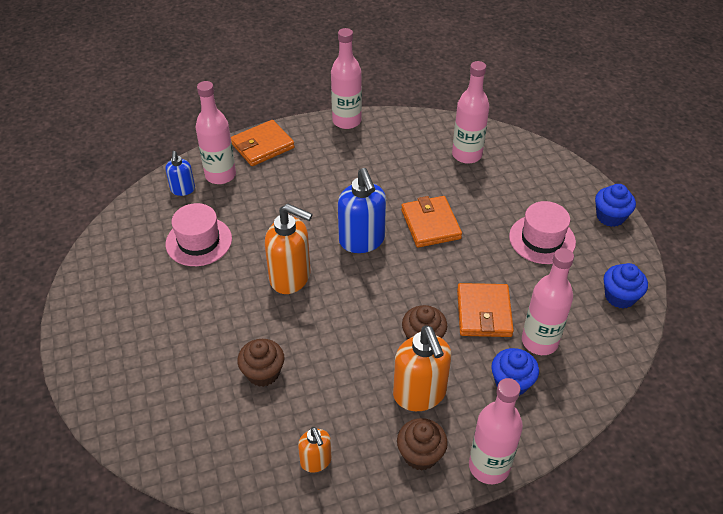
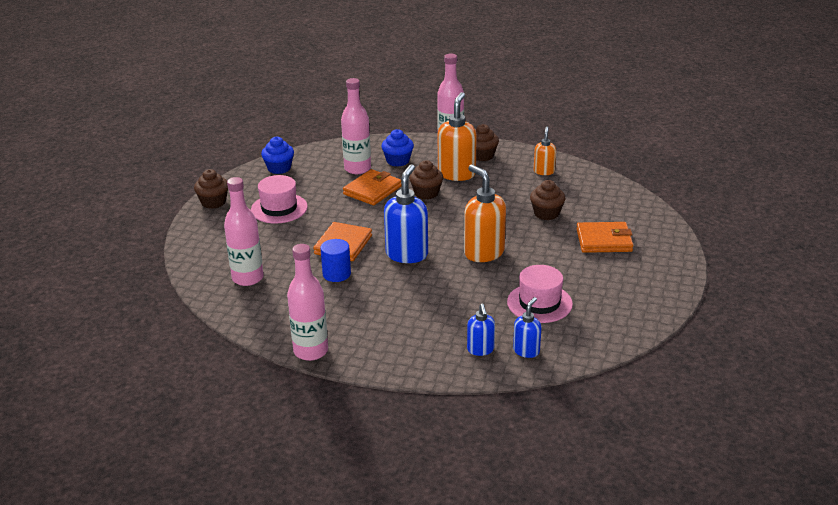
camera: 145 degrees left, 15 degrees down
pink bottle [196,81,236,184] -> blue soap dispenser [467,304,495,356]
orange wallet [231,120,295,166] -> orange wallet moved to [576,222,633,253]
blue cupcake [595,184,636,227] -> brown cupcake [194,169,228,209]
none -> blue cylinder [320,239,351,282]

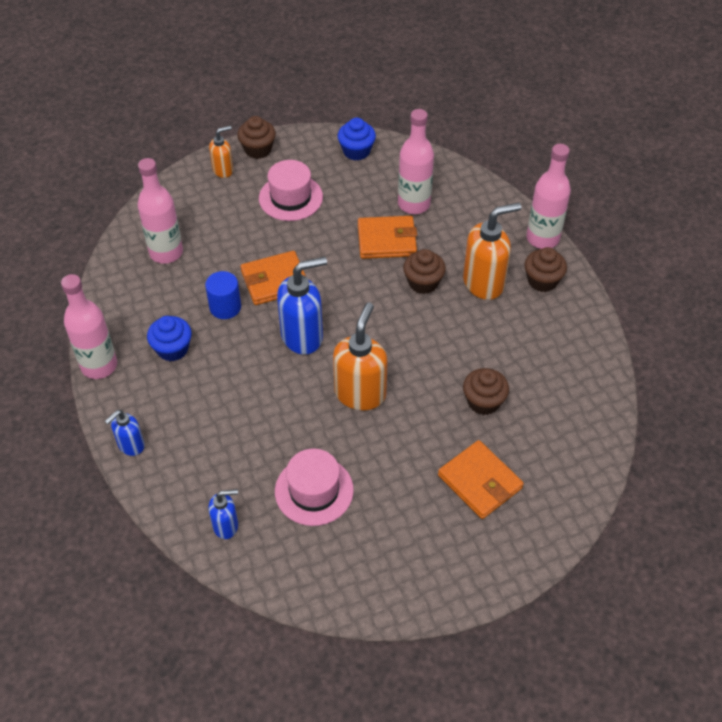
camera: 50 degrees right, 20 degrees up
blue cupcake [381,129,414,167] -> blue cupcake moved to [147,316,192,361]
blue soap dispenser [467,304,495,356] -> blue soap dispenser moved to [105,410,145,456]
orange soap dispenser [534,127,556,175] -> orange soap dispenser moved to [209,126,233,178]

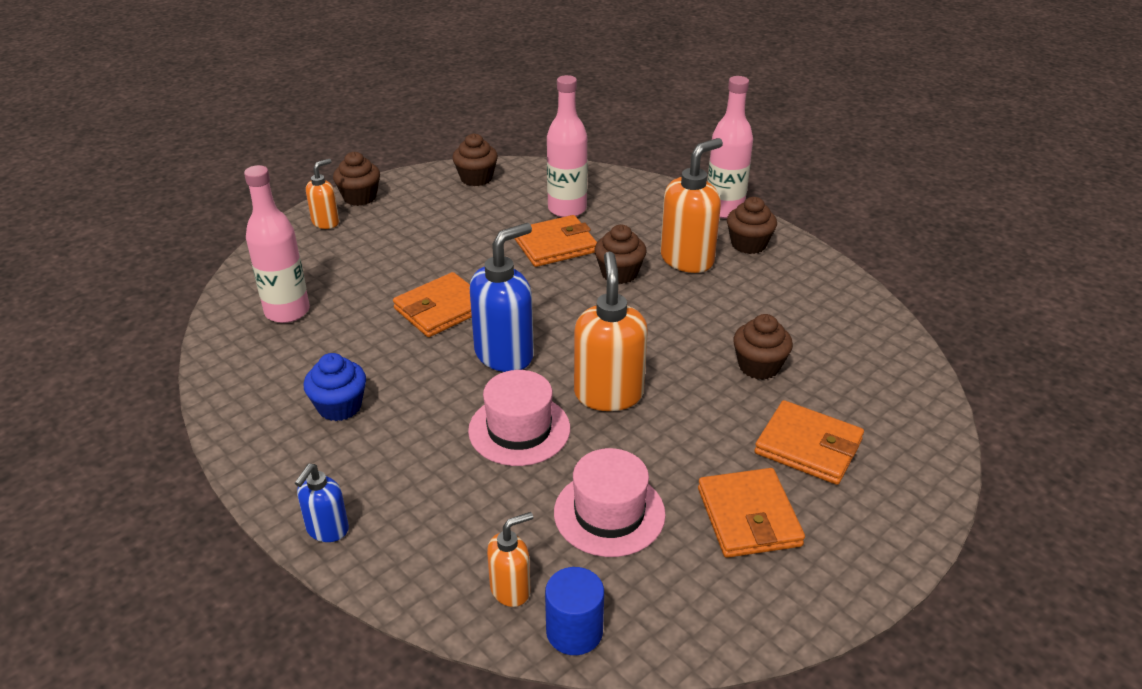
camera: 20 degrees left, 15 degrees down
pink bottle [61,274,117,379] -> none
blue cylinder [205,271,241,319] -> blue cylinder moved to [545,567,604,655]
blue soap dispenser [209,489,238,539] -> orange soap dispenser [487,512,533,607]
pink hat [259,160,323,221] -> pink hat moved to [468,370,570,466]
blue cupcake [338,118,376,161] -> brown cupcake [452,133,498,186]
none -> orange wallet [698,468,805,558]

